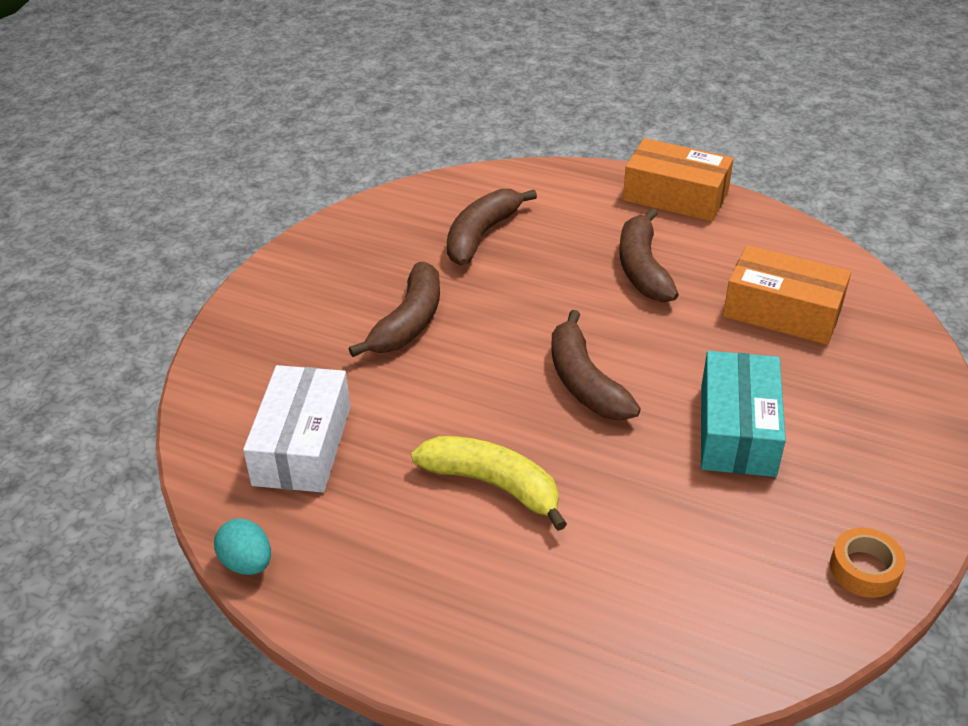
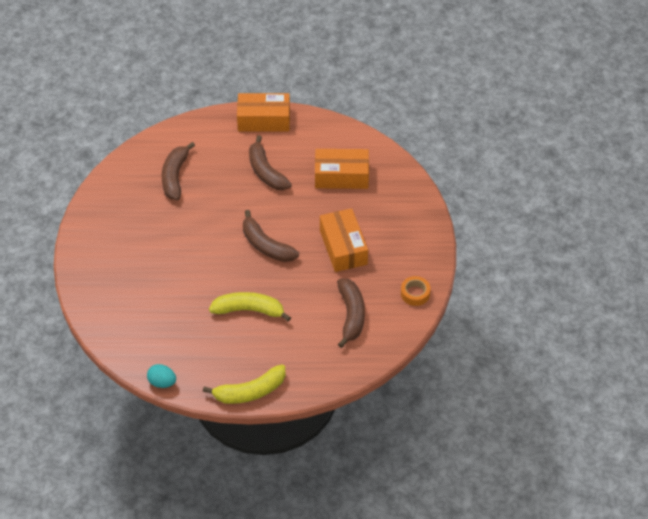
camera: 25 degrees left, 10 degrees up
white box [243,365,351,493] -> none
brown banana [349,262,440,357] -> brown banana moved to [337,278,365,348]
turquoise box [701,351,786,477] -> orange box [320,208,368,272]
none -> yellow banana [203,364,286,404]

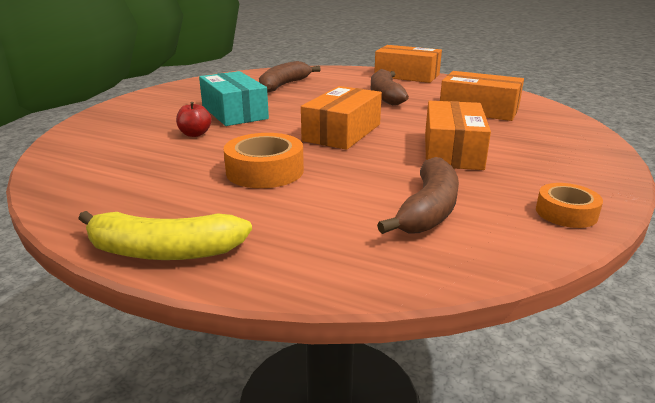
camera: 25 degrees right, 25 degrees down
turquoise egg [147,364,176,388] -> none
yellow banana [209,292,291,322] -> orange tape [223,133,304,188]
brown banana [243,210,299,262] -> orange box [301,86,382,150]
none -> red apple [176,102,211,137]
none -> turquoise box [199,71,269,126]

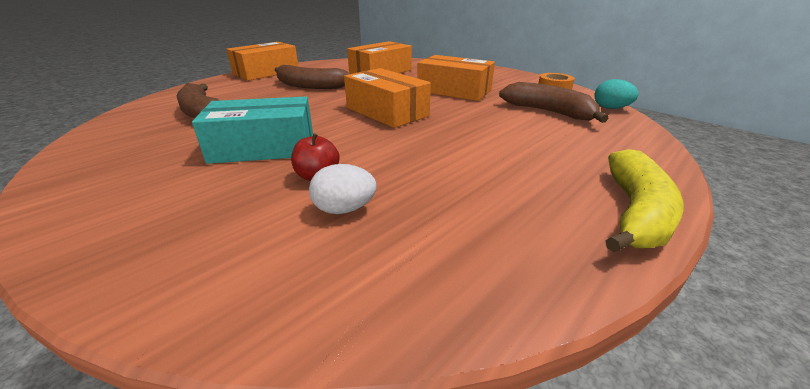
camera: 70 degrees left, 5 degrees up
orange tape [223,133,304,188] -> none
none -> white egg [309,164,377,214]
none -> turquoise egg [594,79,639,109]

